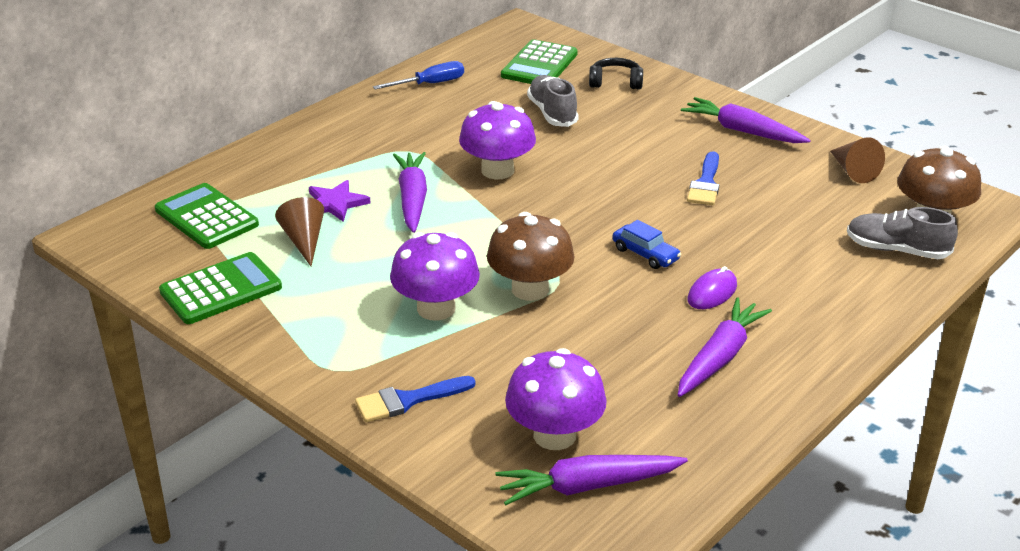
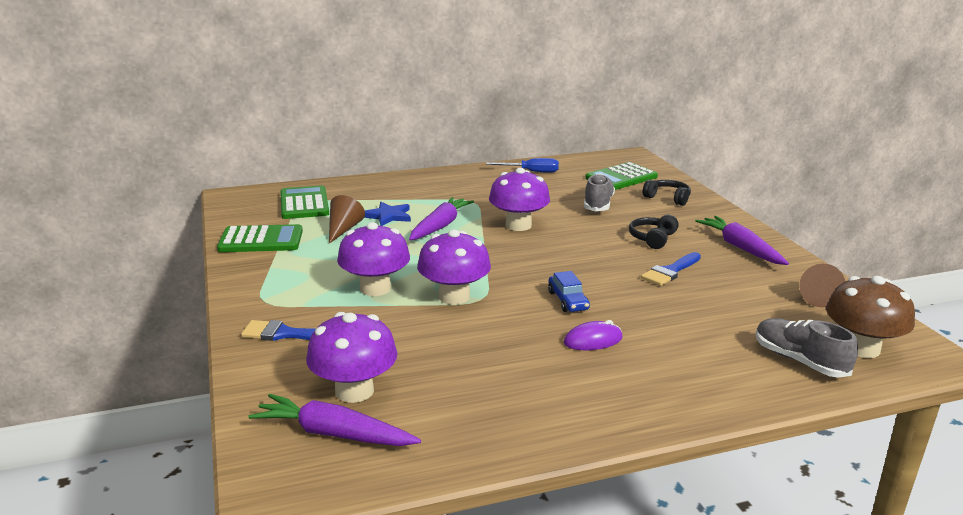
camera: 30 degrees right, 10 degrees down
purple star [309,180,371,222] -> blue star [364,202,411,226]
brown mushroom [487,212,575,301] -> purple mushroom [417,230,491,305]
purple carrot [678,297,772,397] -> none
none -> black headphones [629,215,679,249]

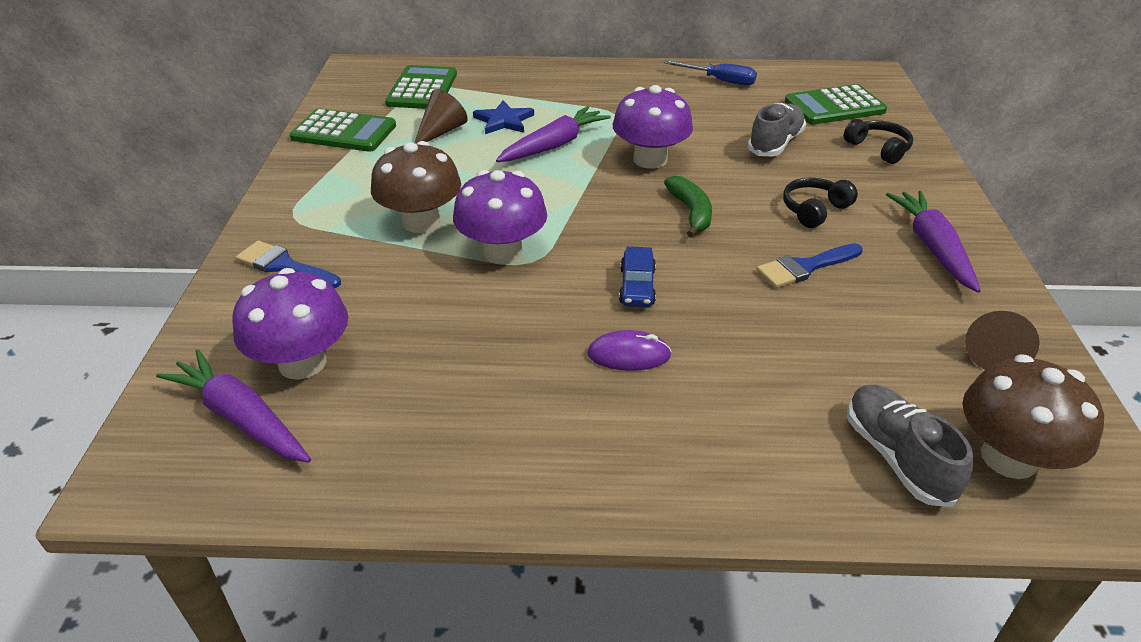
camera: 20 degrees right, 15 degrees up
purple mushroom [337,222,410,296] -> brown mushroom [371,141,461,233]
none -> green banana [664,176,712,237]

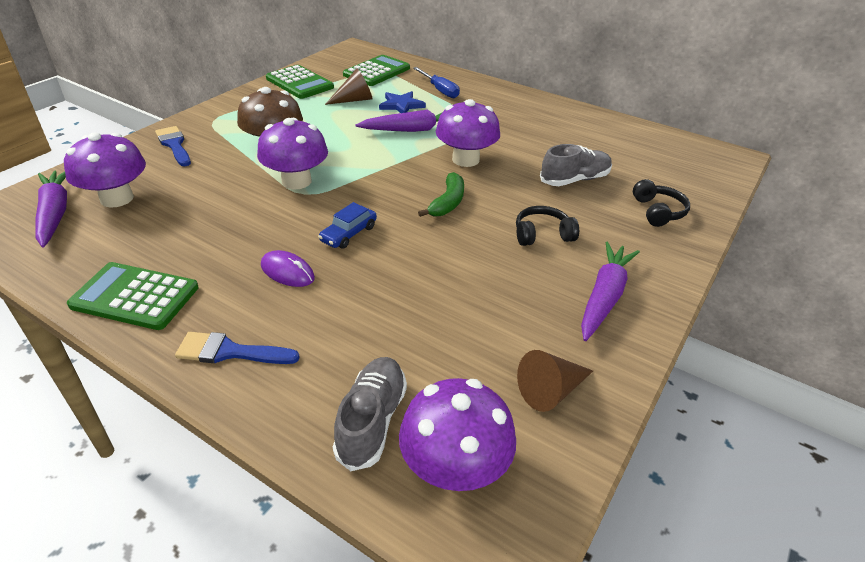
camera: 30 degrees right, 0 degrees up
blue screwdriver [664,60,757,86] -> blue screwdriver moved to [413,67,460,98]
blue brush [756,243,863,288] -> blue brush moved to [175,332,300,364]
green calculator [785,84,887,125] -> green calculator moved to [67,262,199,330]
brown mushroom [963,354,1104,479] -> purple mushroom [399,378,516,491]

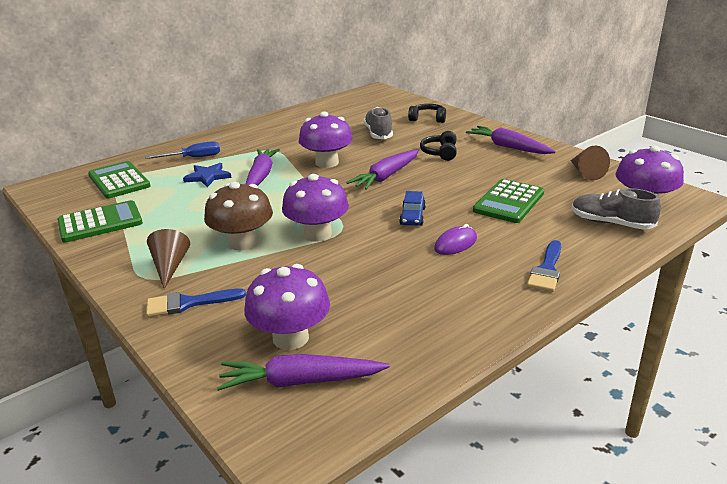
camera: 70 degrees left, 10 degrees down
green calculator [67,262,199,330] -> green calculator moved to [473,179,544,223]
blue car [318,202,377,249] -> blue car turned 45 degrees clockwise [399,191,426,226]
brown cone [325,69,373,105] -> brown cone moved to [147,229,190,289]
green banana [418,172,464,217] -> purple carrot [347,150,419,190]

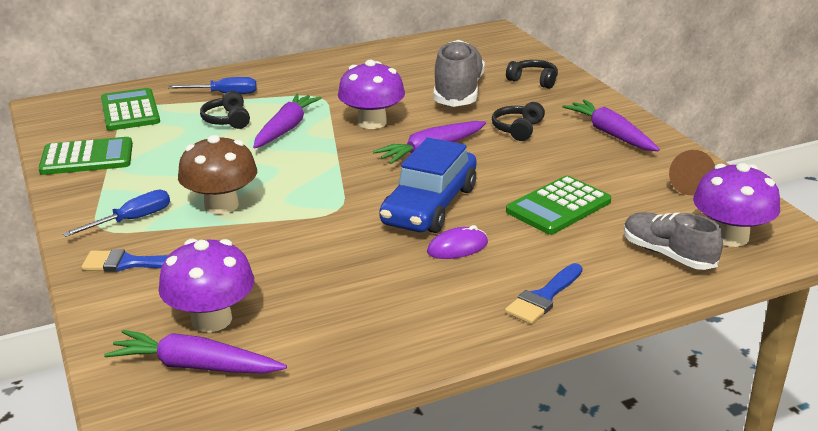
camera: 15 degrees right, 0 degrees up
brown cone [147,229,190,289] -> blue screwdriver [63,190,170,237]
blue star [183,163,231,187] -> black headphones [200,91,250,129]
purple mushroom [282,174,349,242] -> none
grey shoe [364,107,393,139] -> grey shoe [434,40,485,107], size x1.54
blue car [399,191,426,226] -> blue car [379,138,477,233], size x2.12

